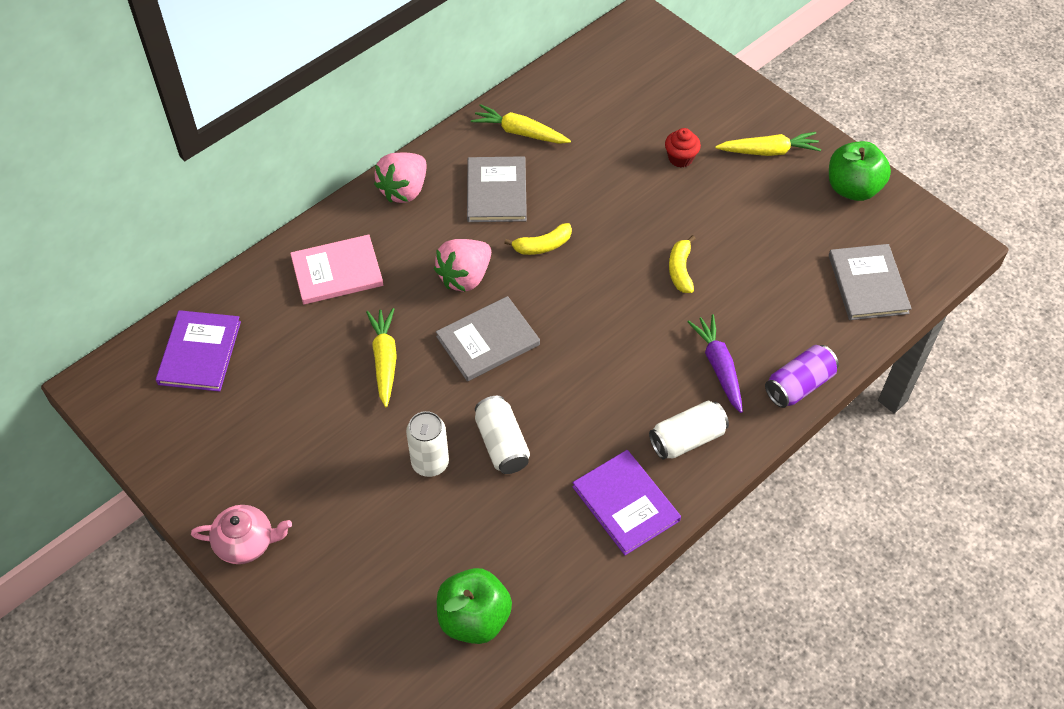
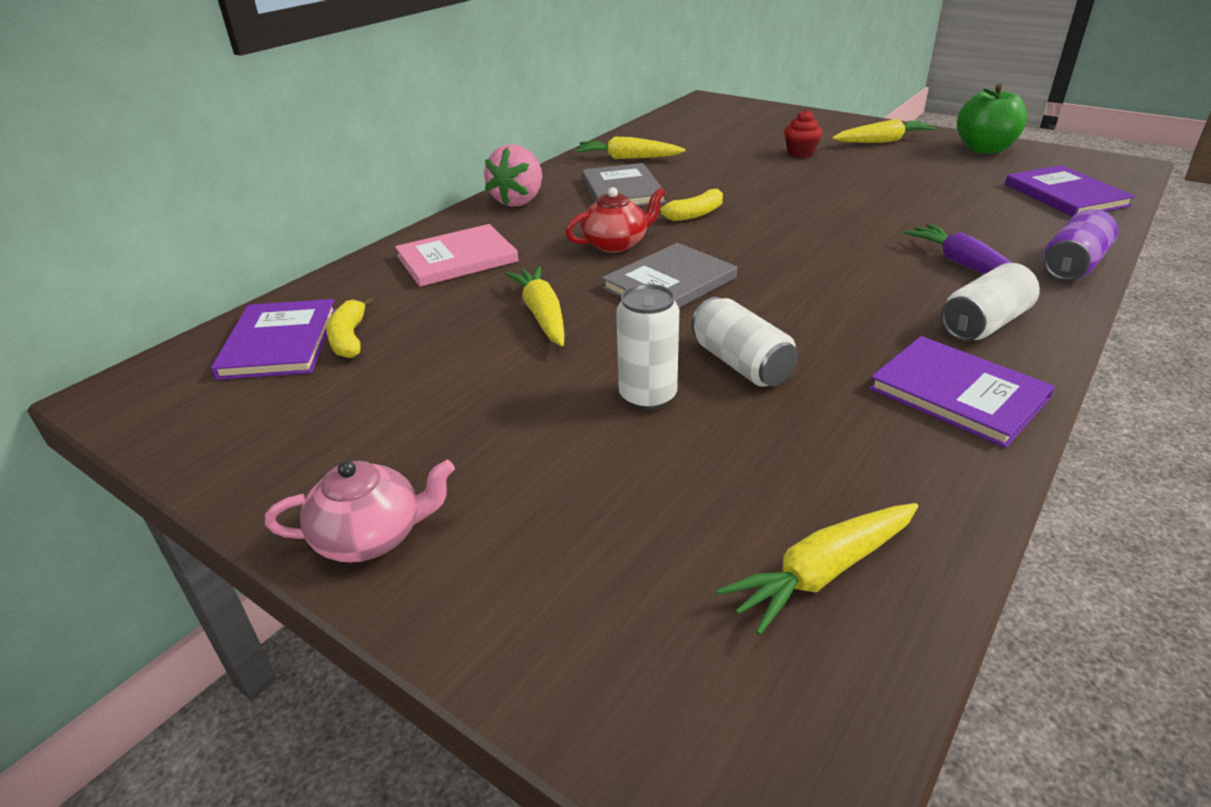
camera: 10 degrees left, 20 degrees down
pink strawberry [434,239,491,292] -> red teapot [565,187,665,253]
green apple [437,568,512,644] -> yellow carrot [716,503,918,635]
yellow banana [669,235,696,293] -> yellow banana moved to [326,297,374,358]
grey book [829,244,912,320] -> purple book [1005,165,1135,217]

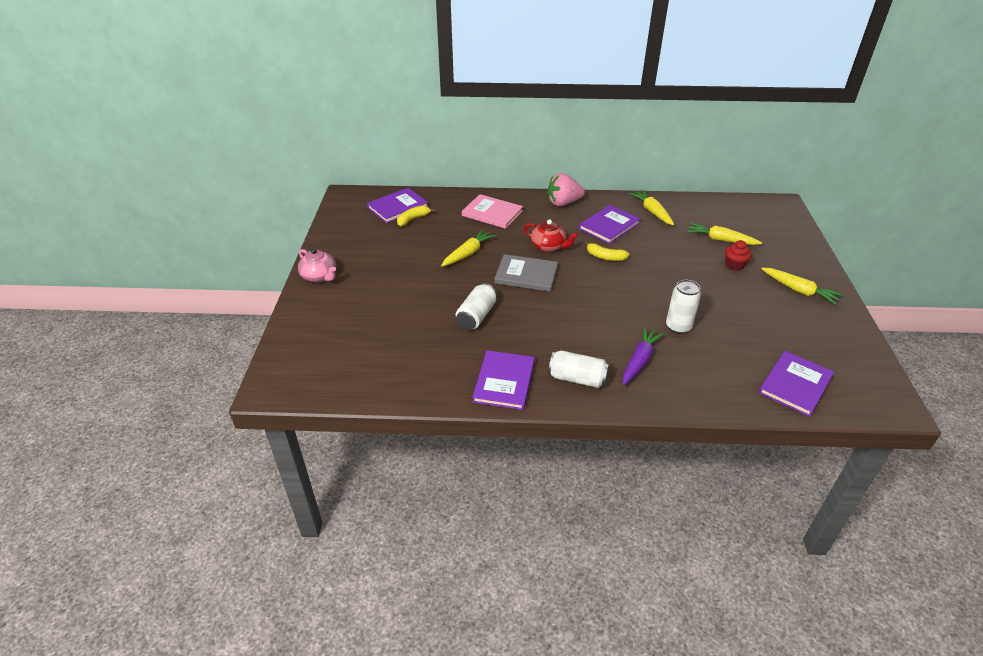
camera: 55 degrees right, 5 degrees up
grey book [582,163,666,206] -> purple book [579,205,641,244]
white can [616,284,679,410] -> white can moved to [666,280,701,334]
yellow carrot [716,503,918,635] -> yellow carrot moved to [687,223,762,245]
green apple [957,84,1027,154] -> none
purple can [1043,209,1118,280] -> none

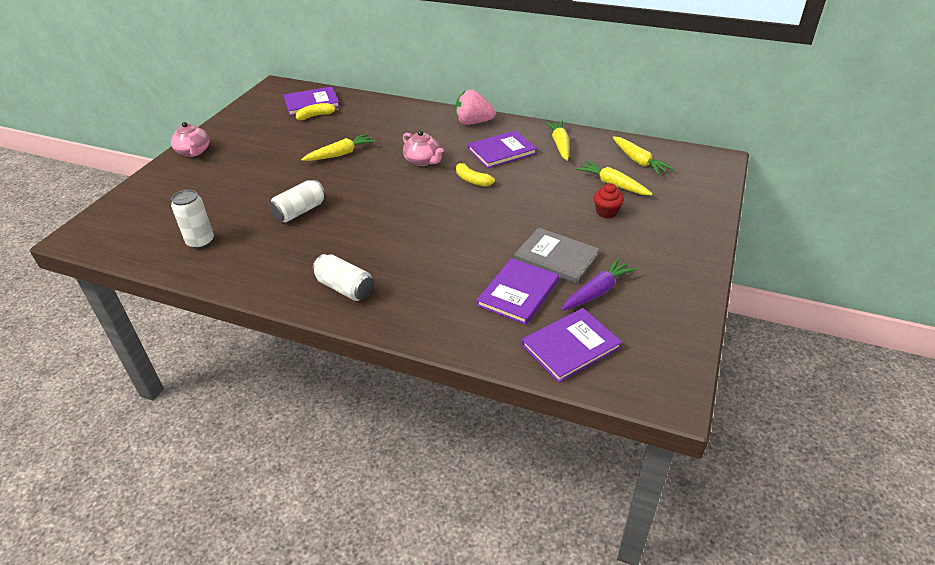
camera: 20 degrees right, 0 degrees up
pink book [462,194,523,229] -> none
purple book [472,350,535,410] -> purple book moved to [477,258,559,325]
grey book [494,254,558,292] -> grey book moved to [514,227,600,284]
red teapot [523,219,578,252] -> pink teapot [403,130,444,166]
purple carrot [623,326,664,385] -> purple carrot moved to [561,258,637,311]
white can [666,280,701,334] -> white can moved to [171,190,214,249]
yellow carrot [761,268,843,305] -> yellow carrot moved to [613,136,674,175]

